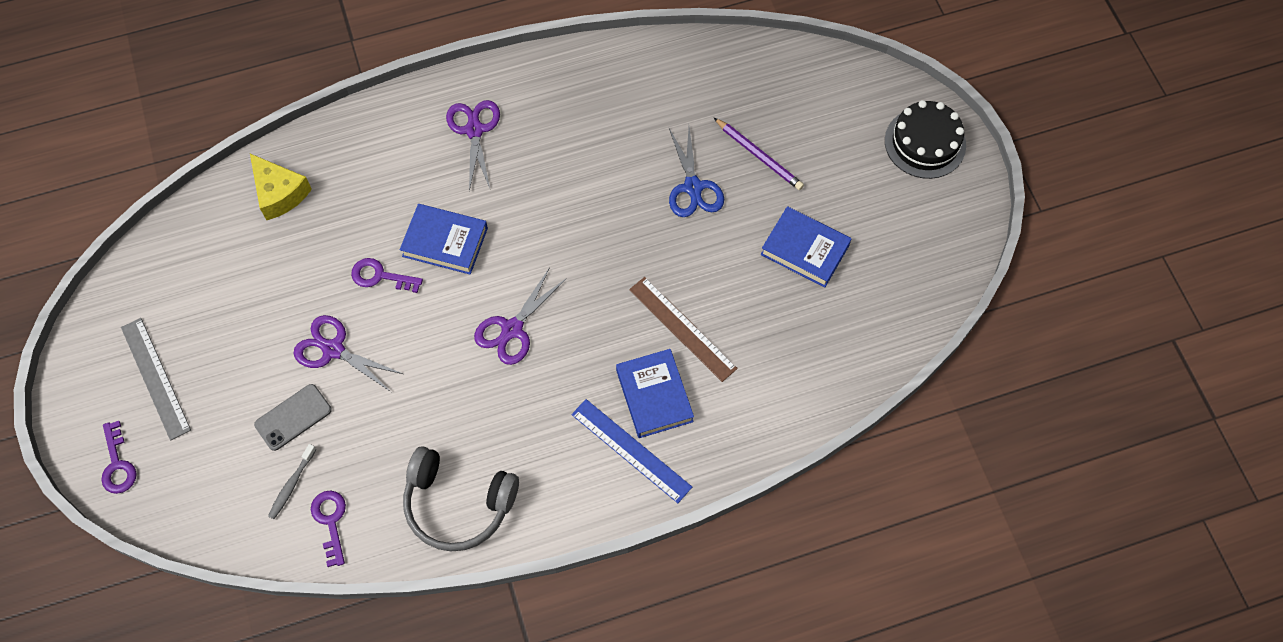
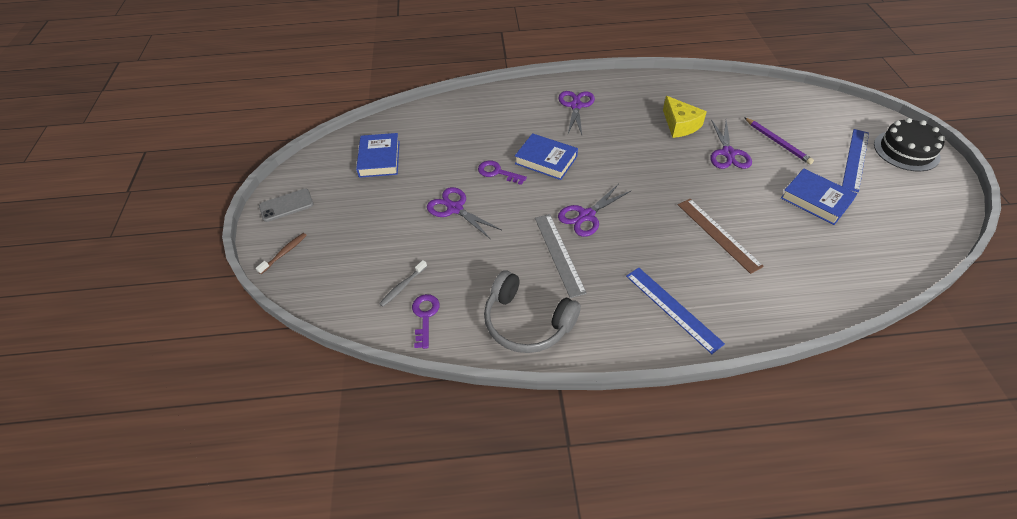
camera: 15 degrees right, 15 degrees down
purple key [101,421,137,494] -> brown toothbrush [256,233,307,274]
grey ruler [121,318,191,440] -> grey ruler moved to [535,214,587,298]
yellow cheese [250,154,312,220] -> yellow cheese moved to [663,96,707,138]
grey phone [254,384,332,451] -> grey phone moved to [259,189,314,222]
blue book [616,349,694,438] -> blue book moved to [356,133,400,178]
blue scissors [669,128,724,217] -> purple scissors [710,119,752,169]
none -> blue ruler [842,129,869,192]

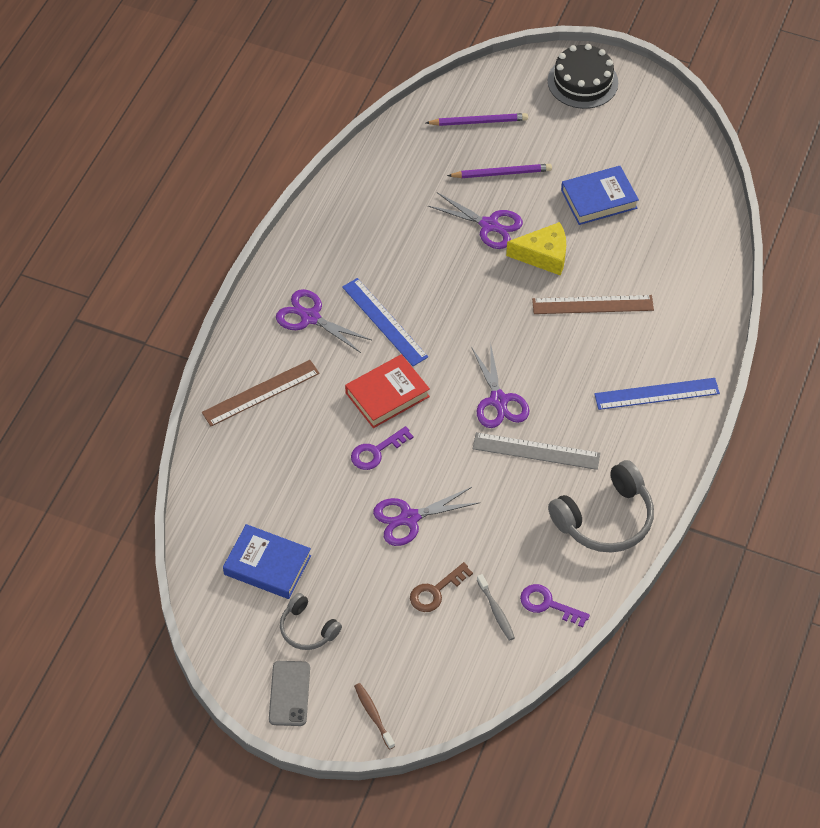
camera: 65 degrees left, 5 degrees up
blue book [515,133,578,180] -> red book [345,354,430,428]
yellow cheese [663,96,707,138] -> yellow cheese moved to [506,222,566,276]
blue ruler [842,129,869,192] -> blue ruler moved to [342,278,428,366]
none -> brown ruler [202,360,320,426]
none -> grey headphones [280,593,342,650]
none -> brown key [410,562,473,612]
none -> purple pencil [426,113,528,126]

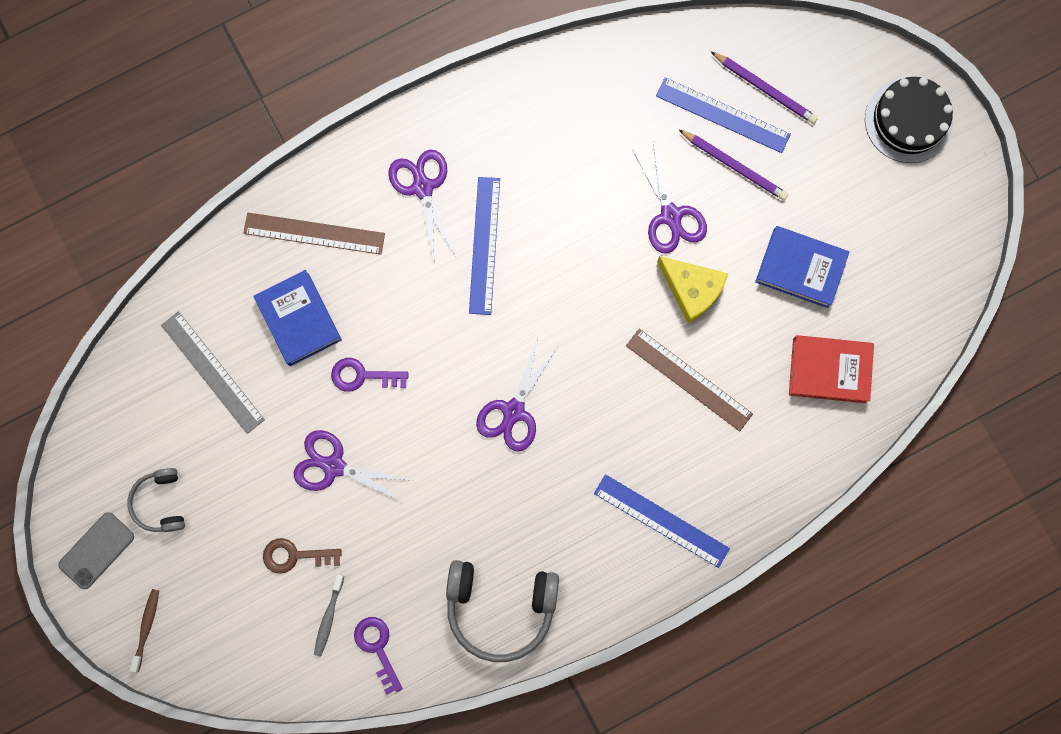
camera: 40 degrees right, 25 degrees up
blue book [223,524,311,599] -> blue book moved to [253,270,342,366]
red book [345,354,430,428] -> red book moved to [789,335,874,403]
grey ruler [473,432,600,470] -> grey ruler moved to [161,311,265,434]
none -> blue ruler [656,77,791,153]

